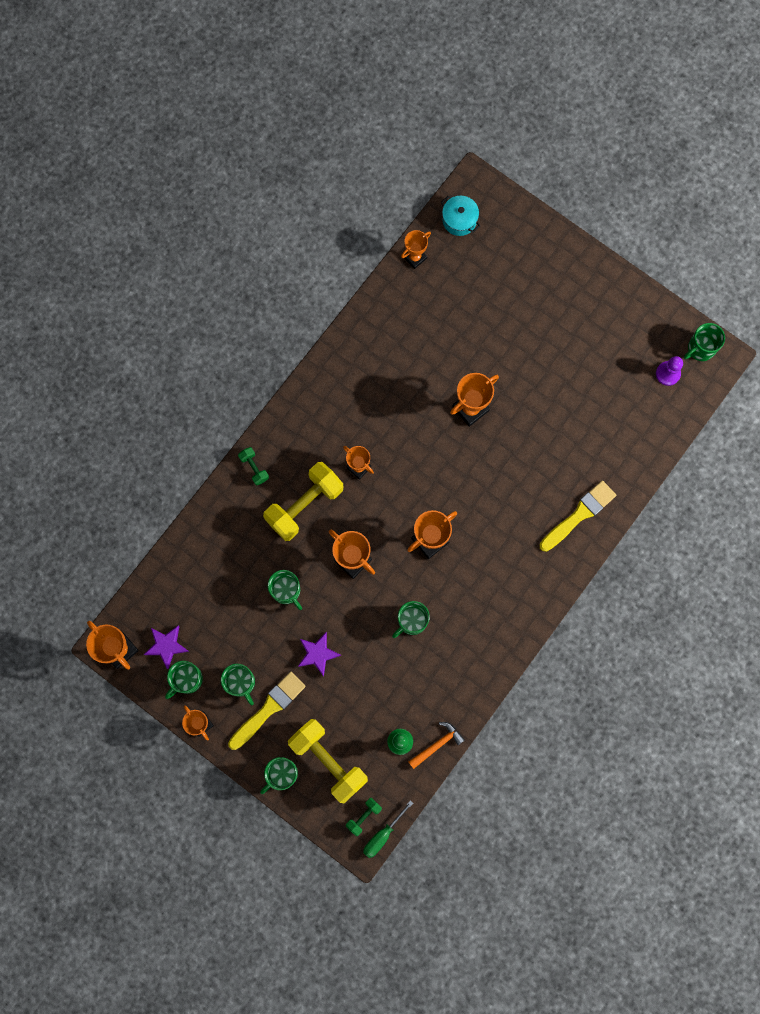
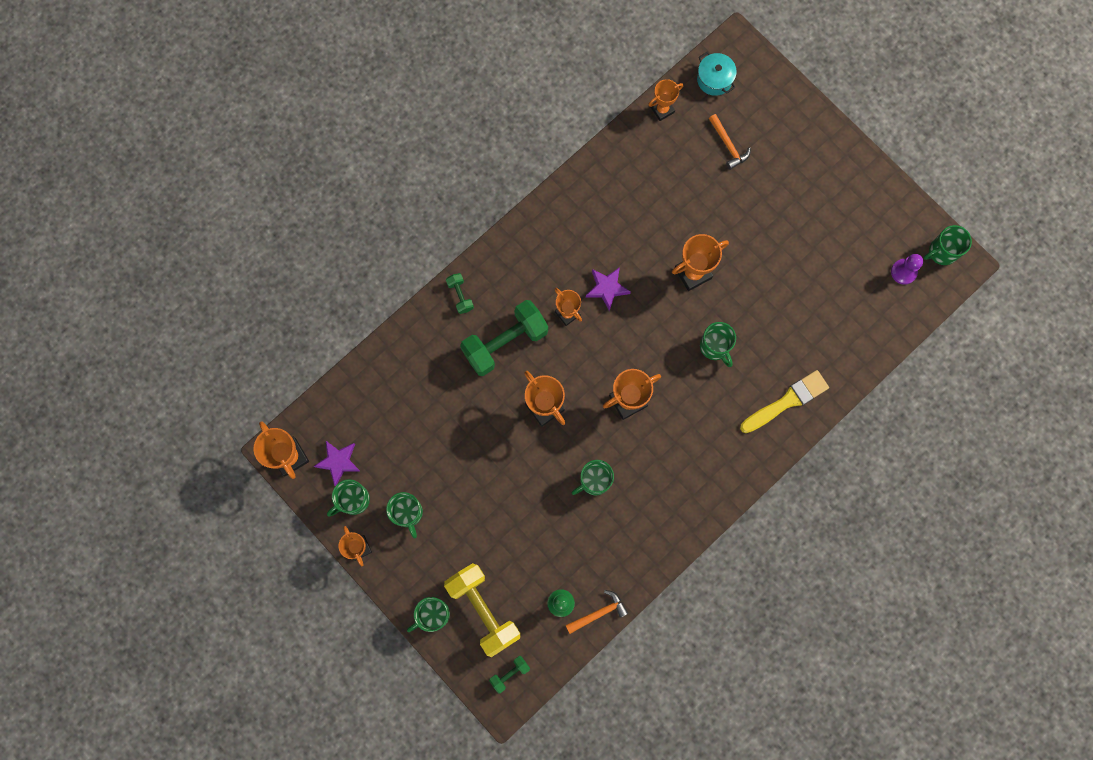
camera: 10 degrees right, 0 degrees up
yellow brush [228,672,306,750] -> none
yellow dumbbell [263,462,344,541] -> green dumbbell [460,300,548,376]
green mug [268,570,302,610] -> green mug moved to [700,322,736,367]
purple star [298,632,341,677] -> purple star moved to [586,267,631,311]
green screwdriver [363,800,413,858] -> none
none -> orange hammer [709,114,751,170]

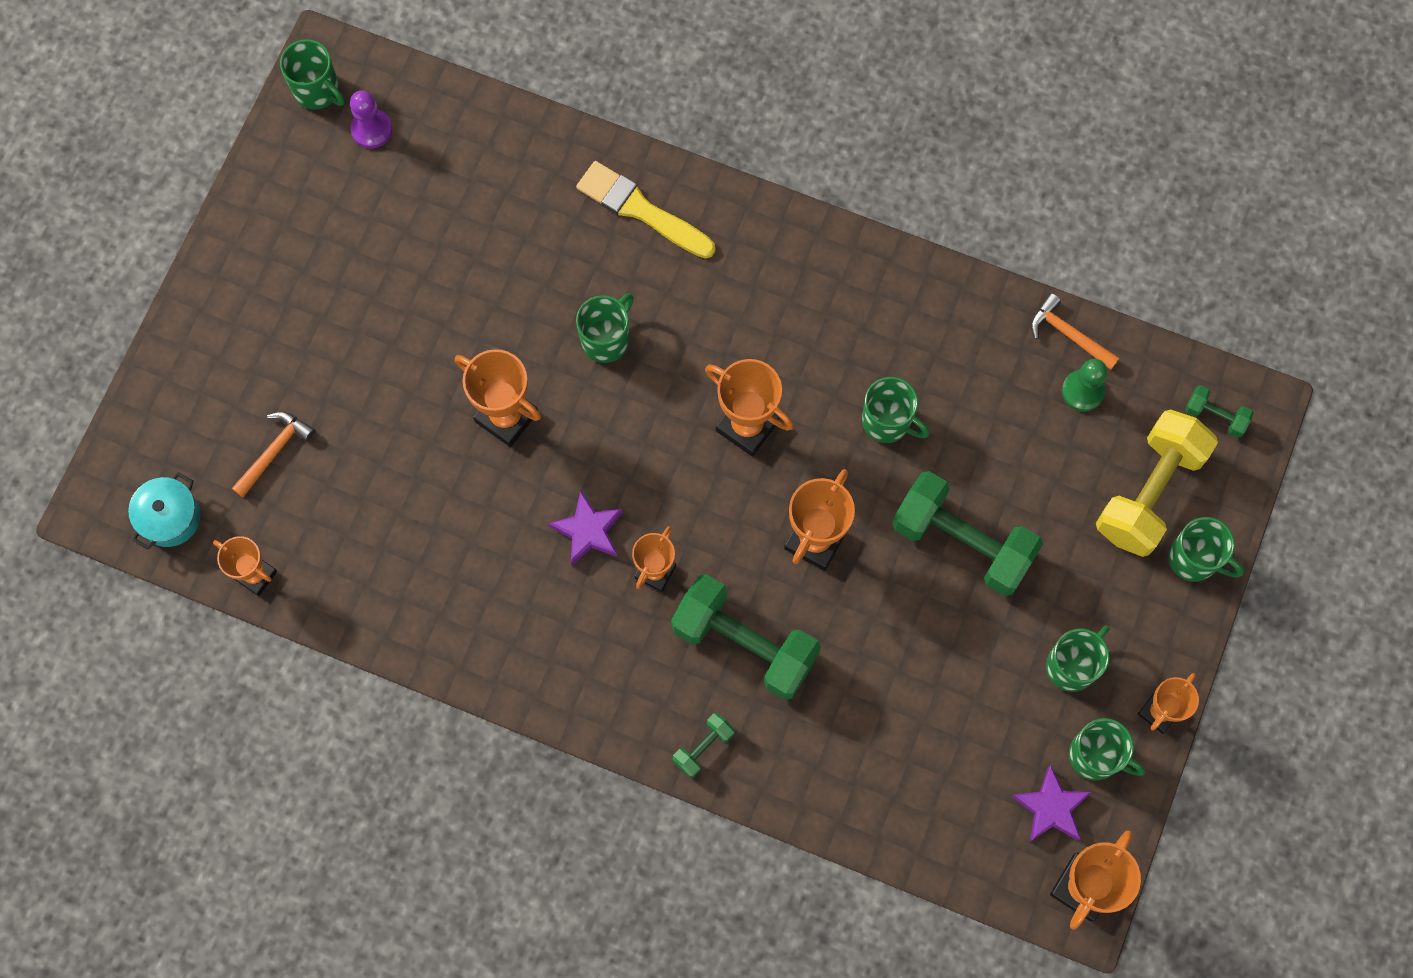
camera: 115 degrees left, 5 degrees down
none -> green dumbbell [892,471,1043,596]

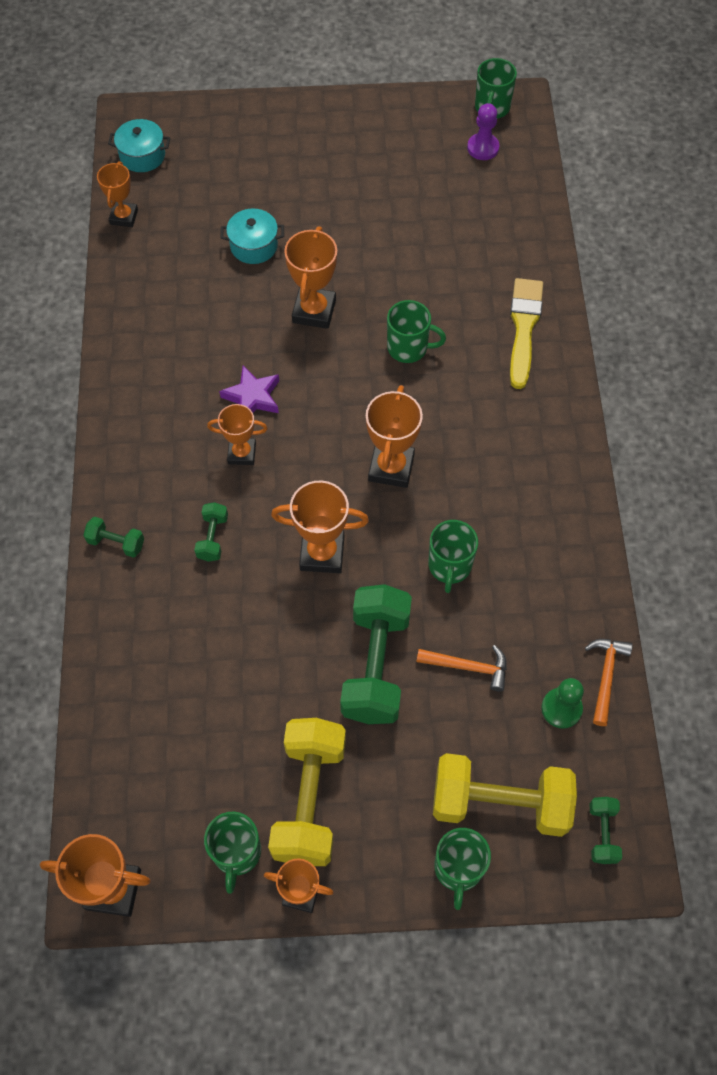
camera: 65 degrees right, 10 degrees down
orange hammer [232,411,315,497] -> orange hammer moved to [416,645,507,691]
green dumbbell [671,574,821,700] -> green dumbbell [194,502,228,562], size x0.45
purple star [1012,765,1092,842] -> none
green mug [1046,626,1110,692] -> yellow dumbbell [268,718,346,866]
none -> turquoise pot [220,209,284,264]

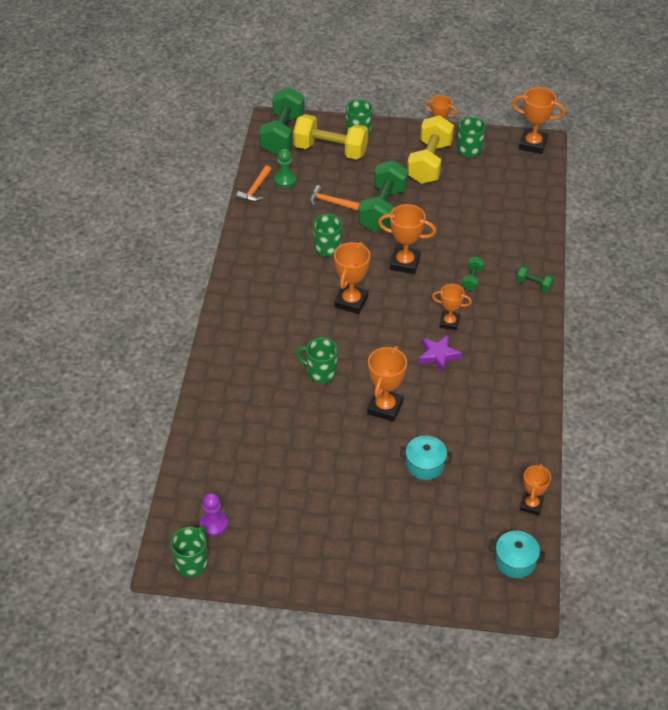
camera: 170 degrees left, 15 degrees down
yellow brush [510,278,543,389] -> none
green dumbbell [590,797,622,864] -> green dumbbell [259,87,305,155], size x2.21

